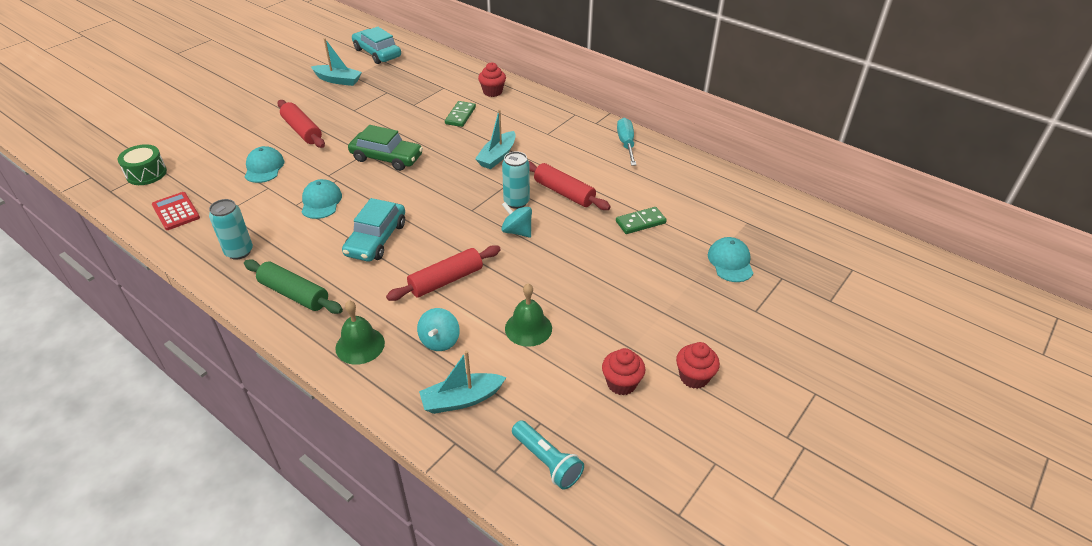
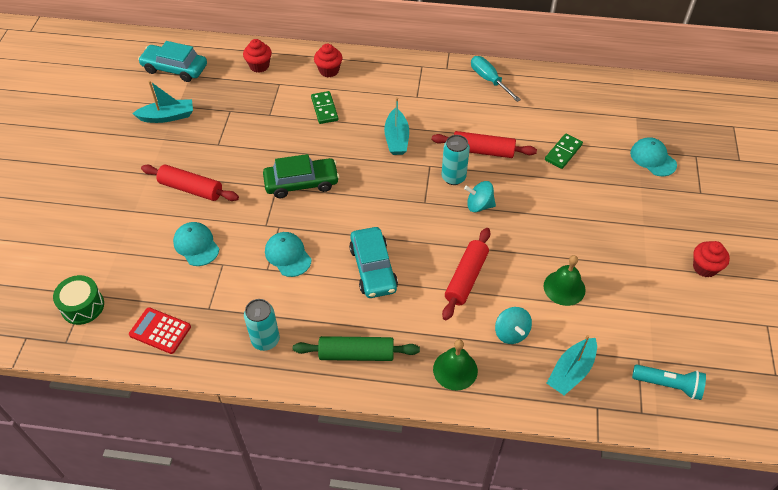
camera: 30 degrees left, 10 degrees up
red cupcake [602,348,646,395] -> red cupcake moved to [243,39,272,73]

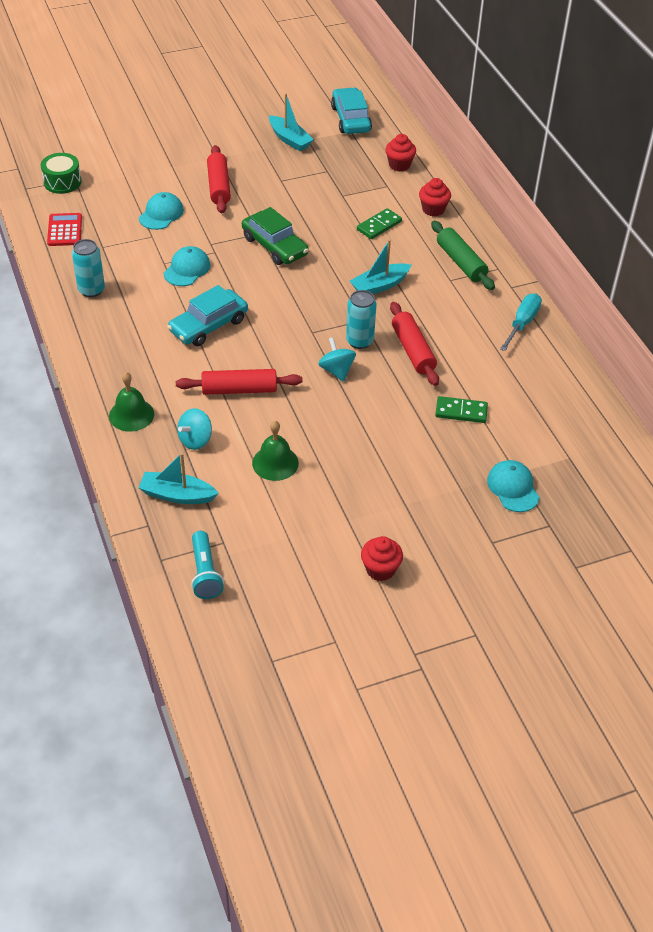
camera: 60 degrees right, 5 degrees down
green rolling pin [293,336,420,361] -> green rolling pin moved to [431,221,495,290]
turquoise cap [630,137,677,176] -> turquoise cap turned 45 degrees counterclockwise [487,460,540,512]

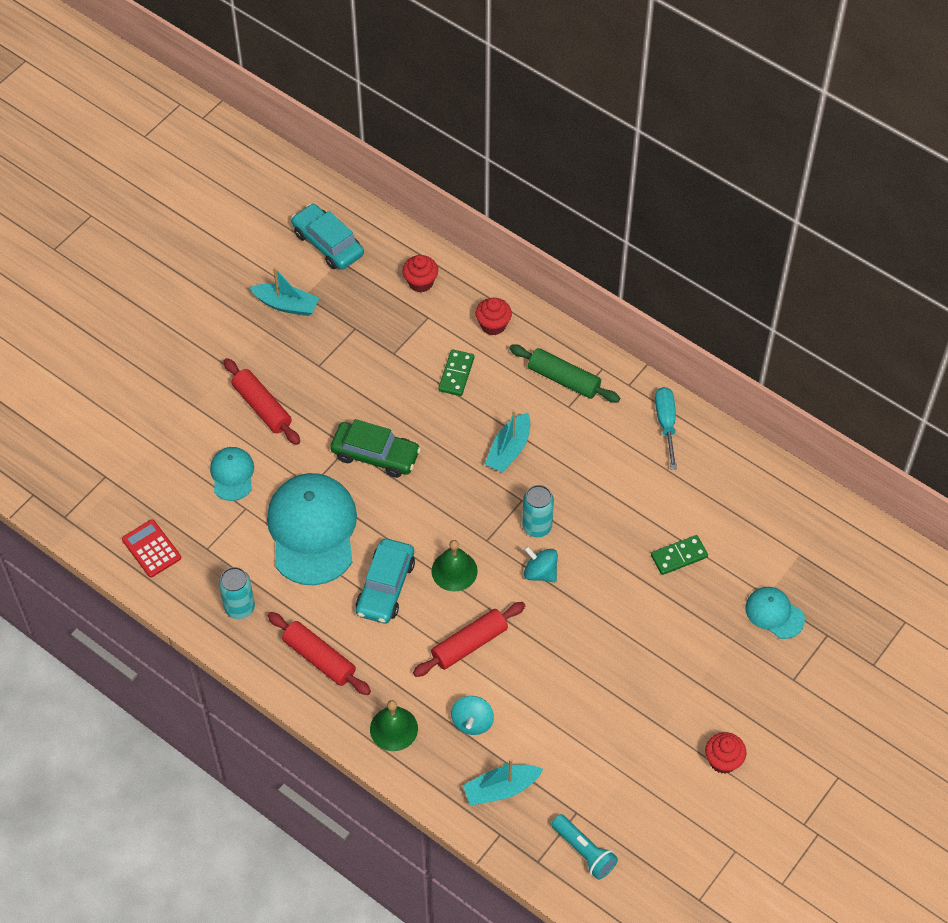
camera: 30 degrees left, 10 degrees up
green drum [41,153,81,194] -> none
turquoise cap [164,246,210,286] -> turquoise cap [267,473,357,585], size x2.01
green bell [252,421,299,481] -> green bell moved to [432,540,478,592]
red rolling pin [390,302,439,386] -> red rolling pin moved to [268,612,371,695]

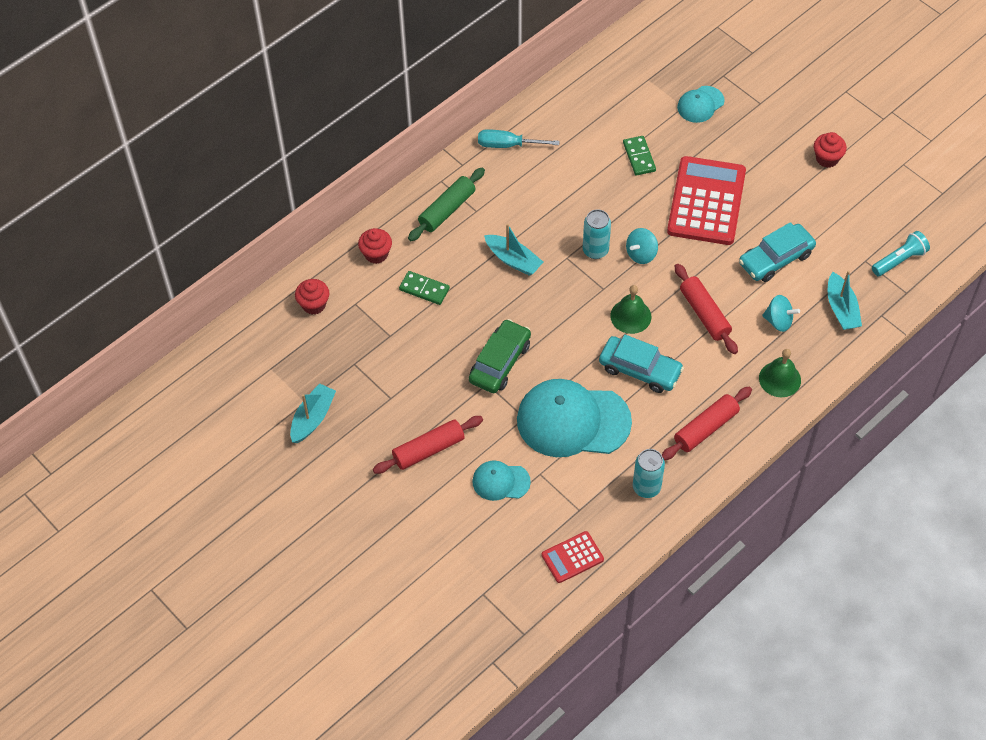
camera: 80 degrees left, 0 degrees up
turquoise car [291,204,364,270] -> turquoise car moved to [739,222,816,282]
none -> red calculator [667,156,746,245]

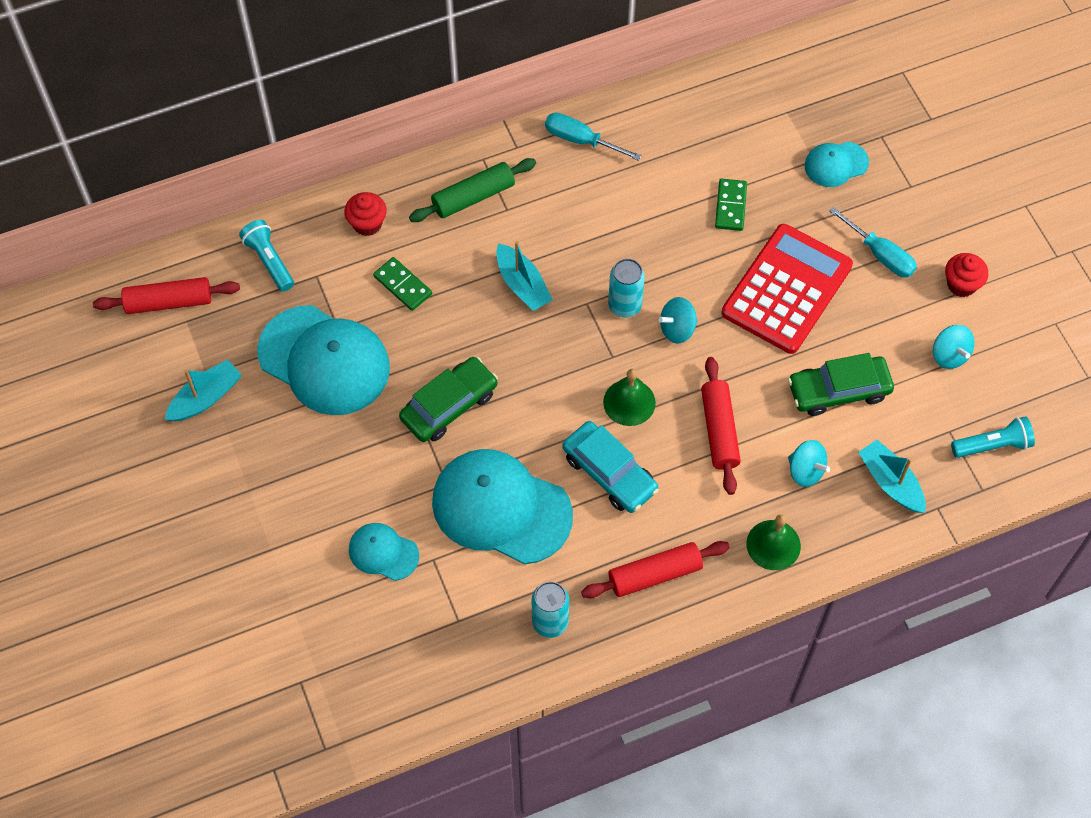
camera: 20 degrees right, 5 degrees up
red cupcake [295,279,329,314] -> turquoise flashlight [239,220,294,292]
red rolling pin [373,416,483,474] -> red rolling pin moved to [93,277,240,314]
red calculator [542,531,604,583] -> none
turquoise car [739,222,816,282] -> green car [788,353,894,416]
turquoise boat [828,270,862,330] -> turquoise boat turned 135 degrees clockwise [858,440,926,513]
none -> turquoise cap [257,305,390,415]
none -> turquoise screwdriver [829,207,917,278]
none -> turquoise spinning top [933,325,975,369]

